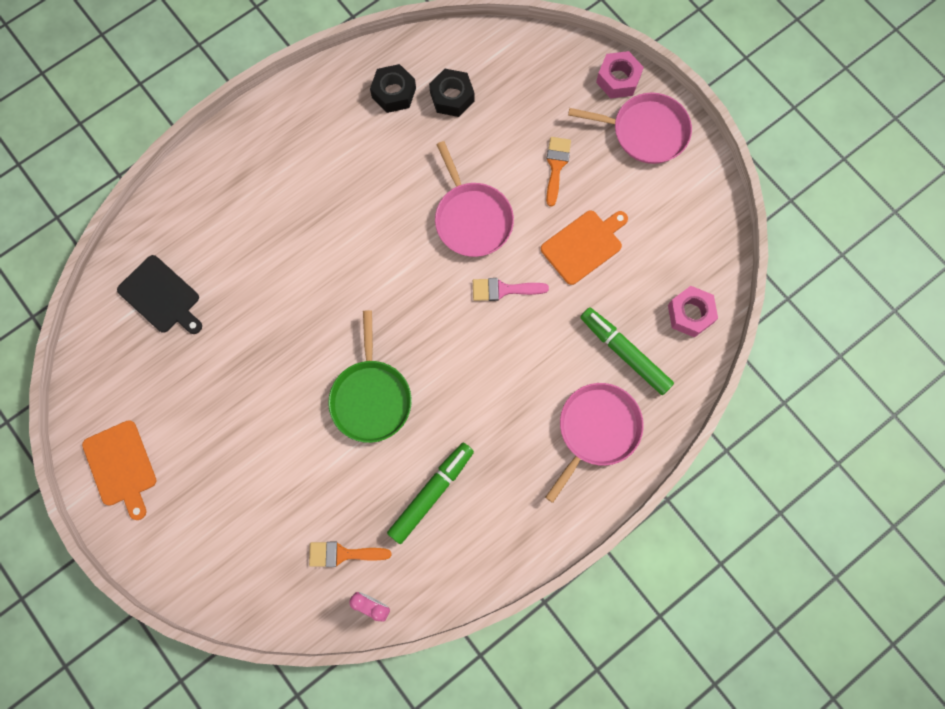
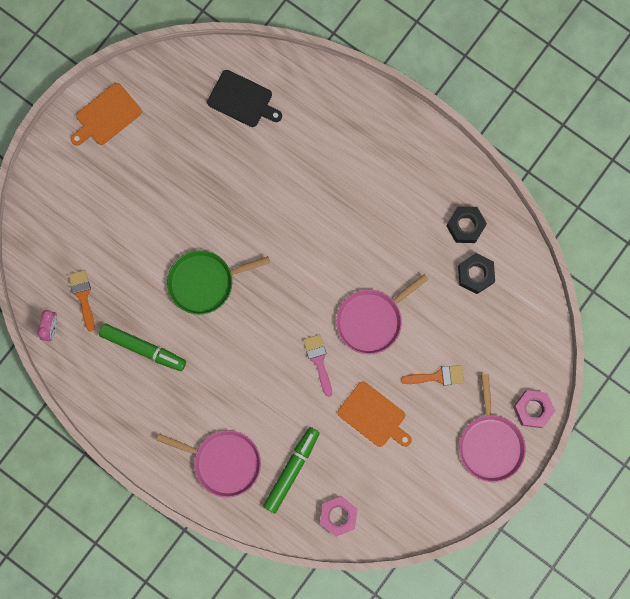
camera: 75 degrees right, 5 degrees up
black cutting board [117,255,202,334] -> black cutting board turned 90 degrees counterclockwise [207,70,282,127]

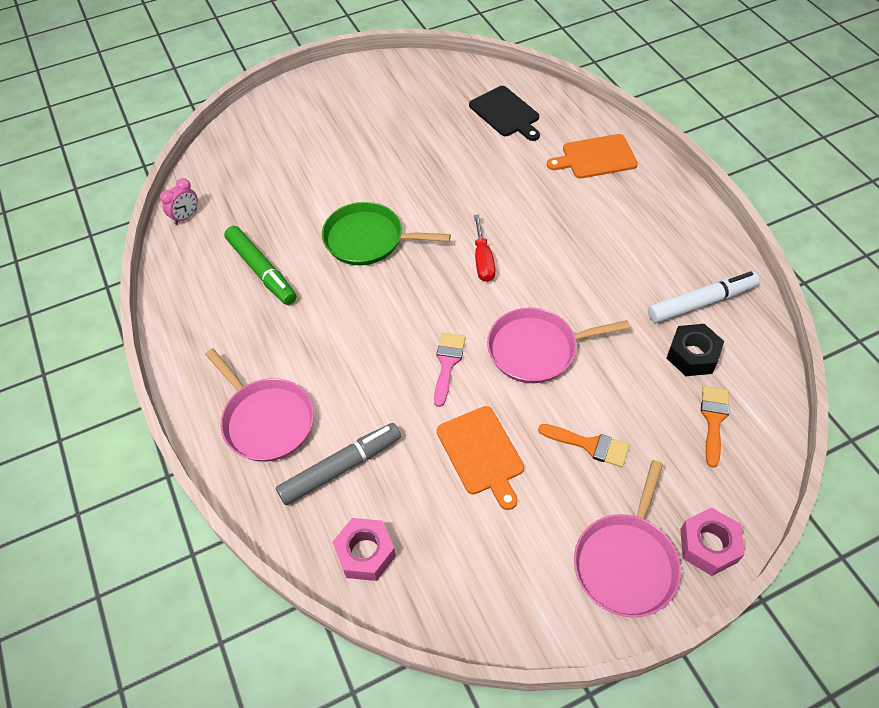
camera: 30 degrees right, 25 degrees down
orange brush [68,270,95,332] -> orange brush moved to [701,386,729,468]
orange cutting board [71,83,142,146] -> orange cutting board moved to [547,134,638,179]
green marker [263,427,320,513] -> grey marker [276,423,401,505]
black nut [446,206,487,243] -> white marker [648,271,760,323]
none -> red screwdriver [474,214,495,282]

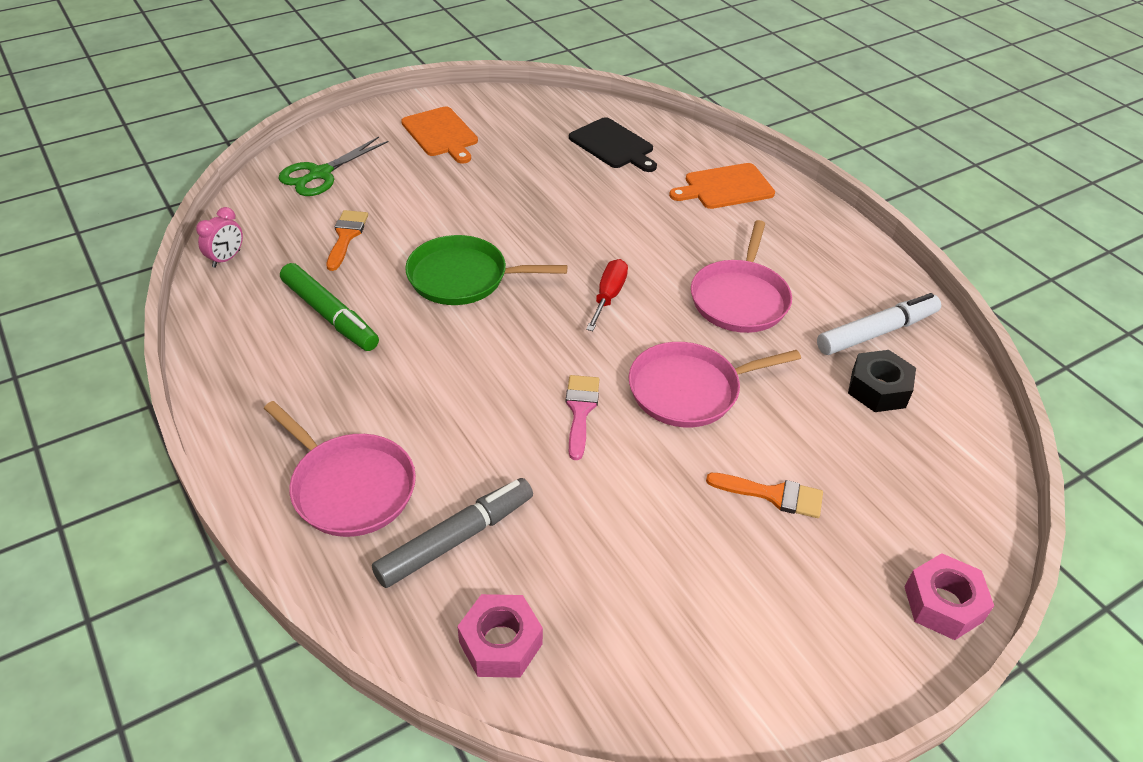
camera: 10 degrees left, 10 degrees down
orange cutting board [437,406,524,510] -> orange cutting board moved to [401,107,478,163]
red screwdriver [474,214,495,282] -> red screwdriver turned 150 degrees counterclockwise [586,259,628,331]
pink pan [574,460,681,617] -> pink pan moved to [691,220,792,333]
orange brush [701,386,729,468] -> orange brush moved to [326,210,368,271]
none -> green scissors [278,136,388,196]

